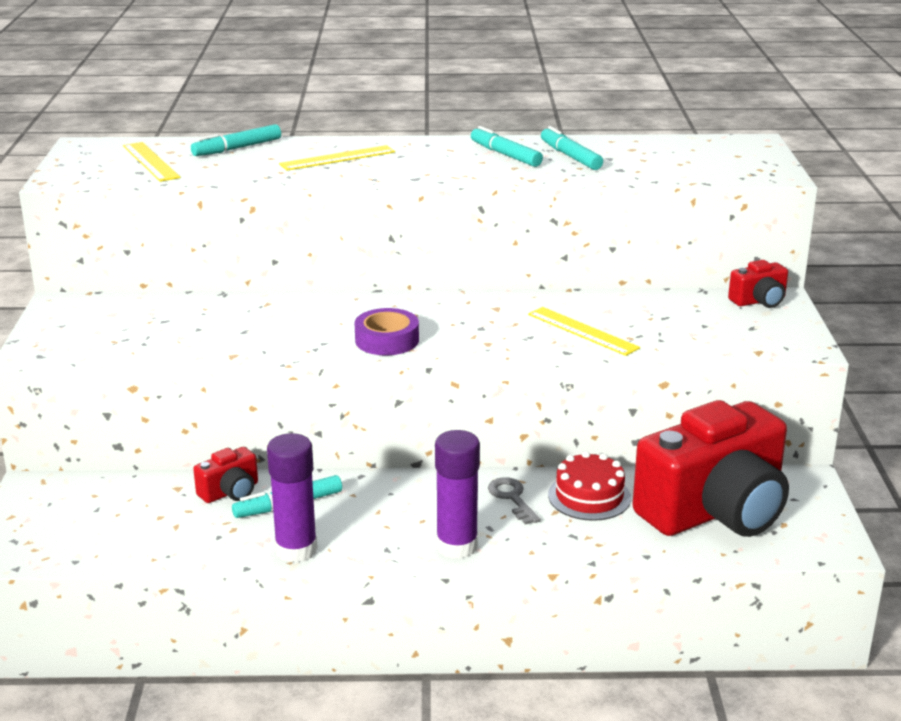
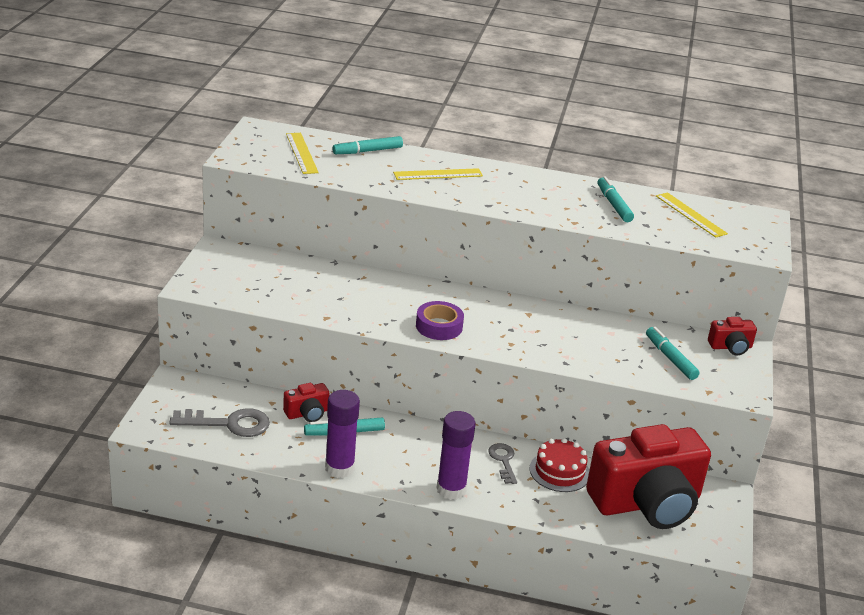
camera: 10 degrees right, 5 degrees up
turquoise marker [471,126,543,167] -> turquoise marker moved to [646,327,700,380]
yellow ruler [528,307,640,356] -> yellow ruler moved to [656,192,728,238]
none -> grey key [169,408,270,437]

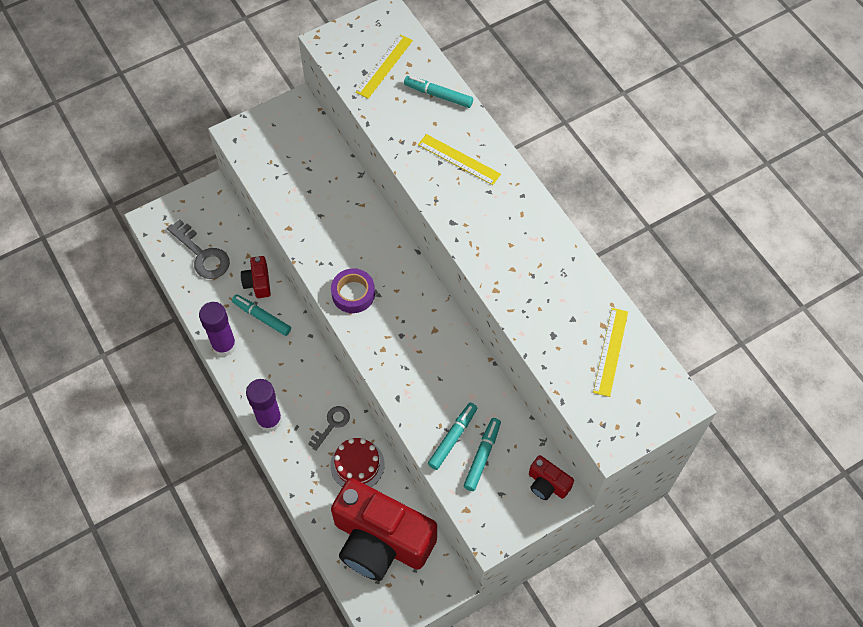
camera: 50 degrees right, 30 degrees up
red camera [283,383,329,422] -> red camera turned 60 degrees clockwise [241,256,271,298]
turquoise marker [598,176,634,222] -> turquoise marker moved to [428,403,477,470]

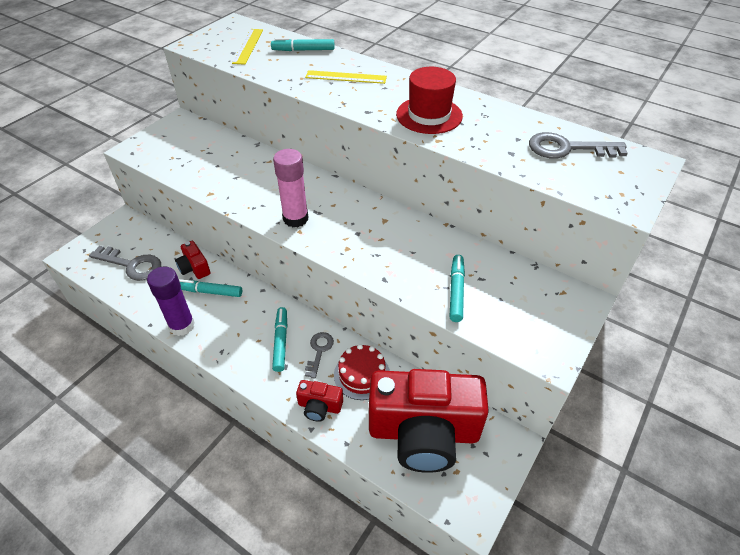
camera: 25 degrees left, 15 degrees down
purple glue stick [246,379,282,432] -> none
purple tape [331,268,375,313] -> pink glue stick [273,149,308,227]
turquoise marker [463,418,501,491] -> turquoise marker moved to [272,307,287,372]
red camera [529,455,574,500] -> red camera moved to [296,380,343,422]
yellow ruler [593,308,628,397] -> grey key [529,132,628,159]
none -> red hat [396,67,463,134]

